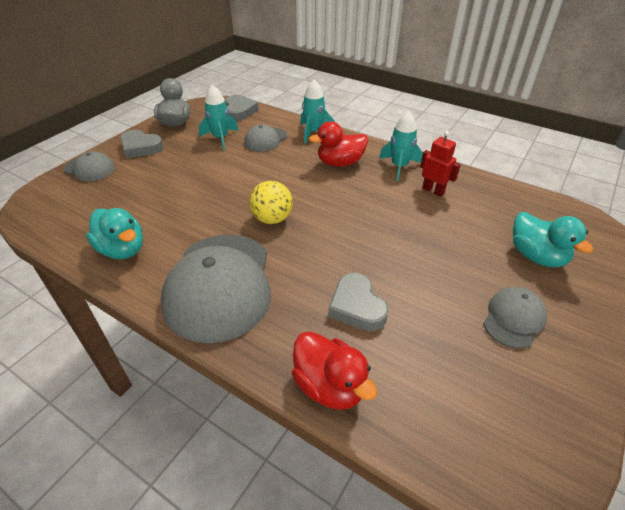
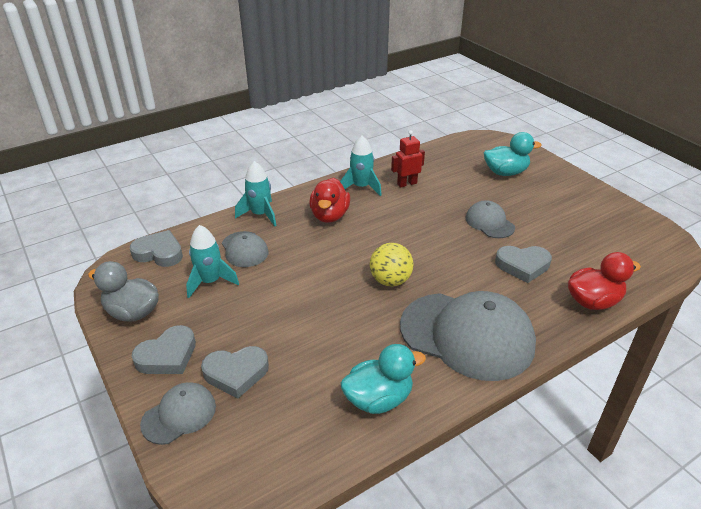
camera: 65 degrees left, 5 degrees down
grey cap [483,287,547,349] -> grey cap moved to [466,200,515,238]
none -> grey heart [201,346,269,398]

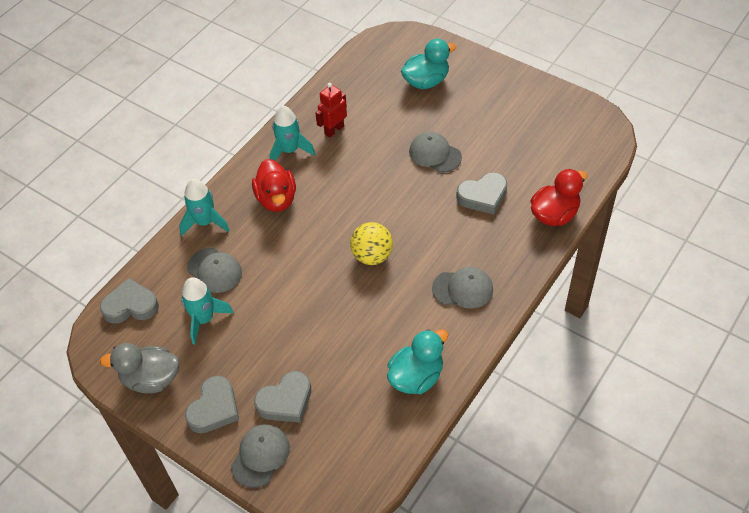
camera: 20 degrees left, 15 degrees up
grey cap [400,291,536,381] -> grey cap [432,267,493,309], size x0.49

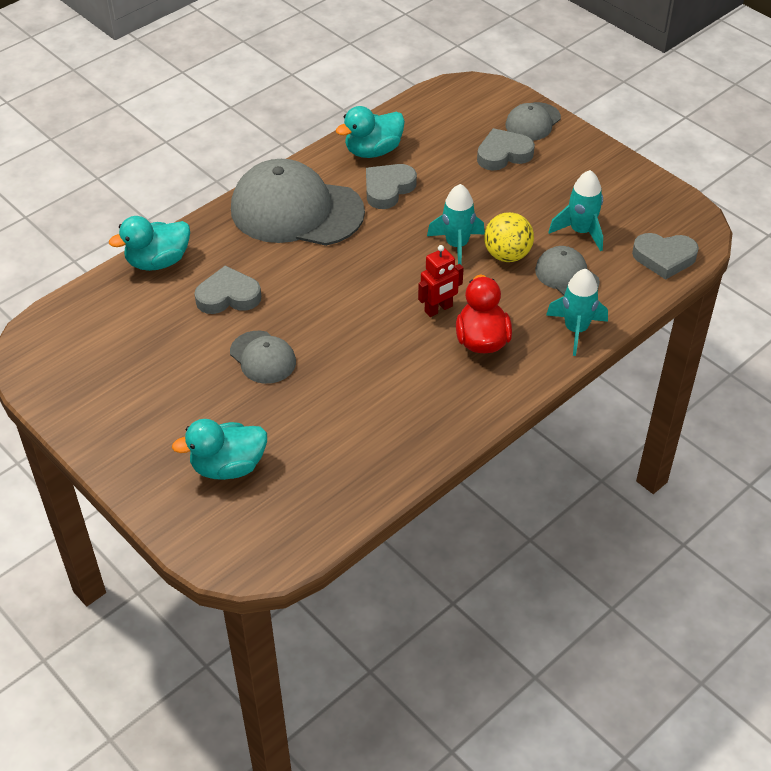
camera: 170 degrees left, 5 degrees down
grey duck [100,343,179,394] -> none
grey heart [185,376,239,433] -> grey heart moved to [366,164,417,209]
turquoise rocket [269,105,315,160] -> turquoise rocket moved to [427,184,485,264]
red robot [315,83,347,138] -> red robot moved to [418,245,464,317]
yellow ball [350,222,393,265] -> yellow ball moved to [484,212,534,262]
grey cap [432,267,493,309] -> grey cap [231,159,365,246], size x2.03
red duck [531,169,587,226] -> turquoise duck [109,216,190,271]

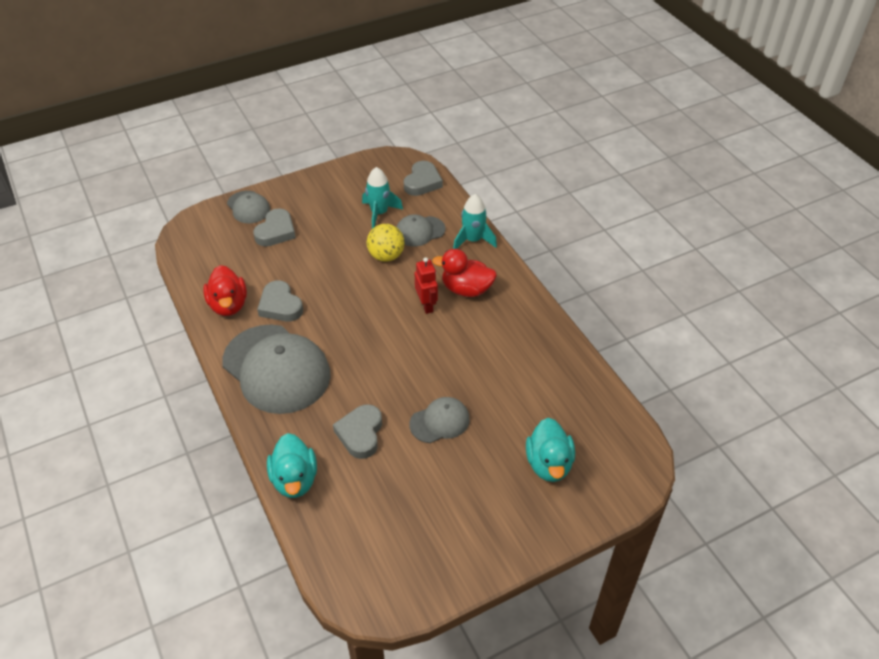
camera: 75 degrees left, 0 degrees up
grey cap [231,159,365,246] -> grey cap turned 75 degrees counterclockwise [222,324,331,414]
turquoise duck [336,106,405,158] -> red duck [203,265,247,316]
turquoise rocket [427,184,485,264] -> none
grey heart [477,128,535,171] -> grey heart turned 150 degrees counterclockwise [253,208,296,247]

